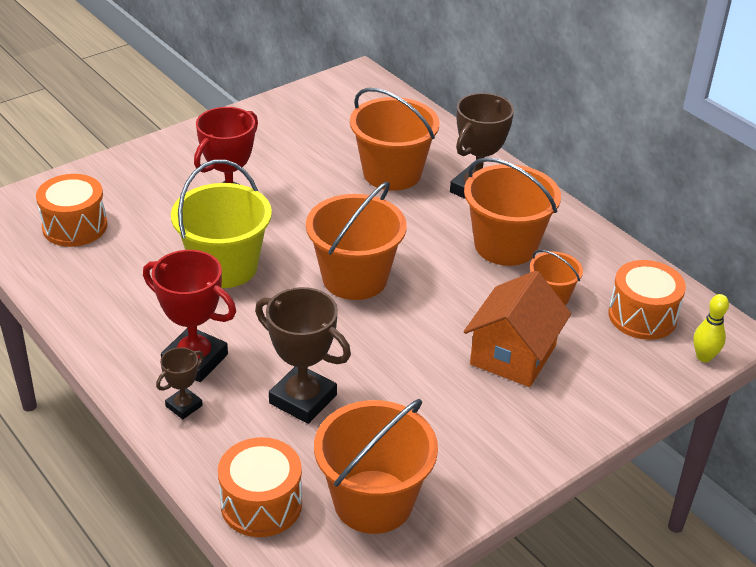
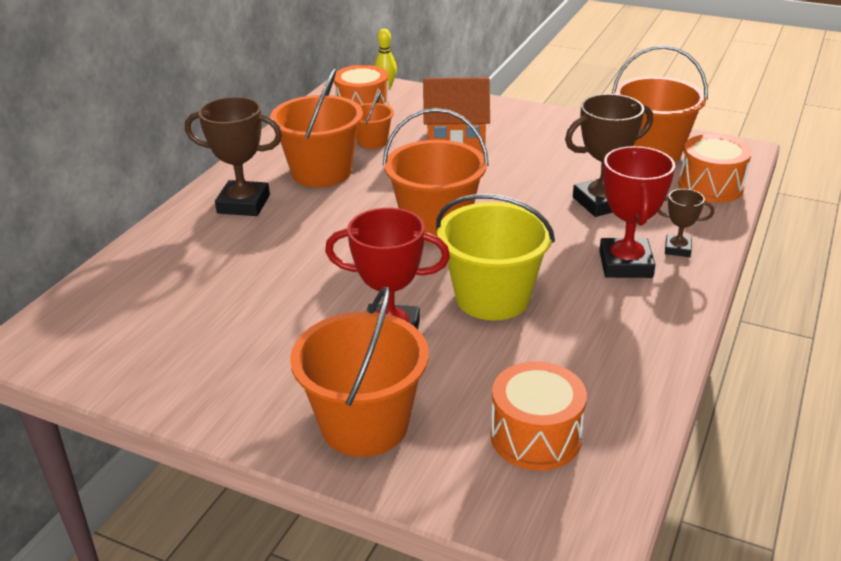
camera: 115 degrees left, 5 degrees down
brown trophy [255,287,351,424] -> brown trophy turned 60 degrees clockwise [565,94,653,217]
orange bucket [350,88,440,191] -> orange bucket moved to [290,287,429,457]

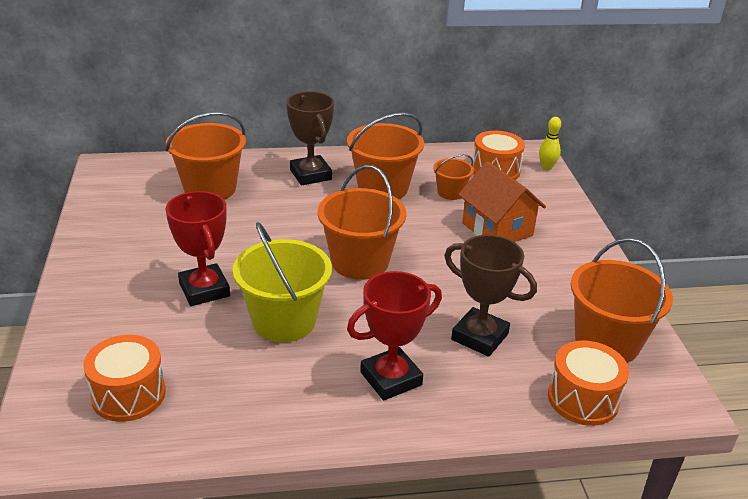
camera: 55 degrees right, 0 degrees up
orange bucket [290,287,429,457] -> orange bucket moved to [166,112,246,200]
brown trophy [658,189,714,257] -> none

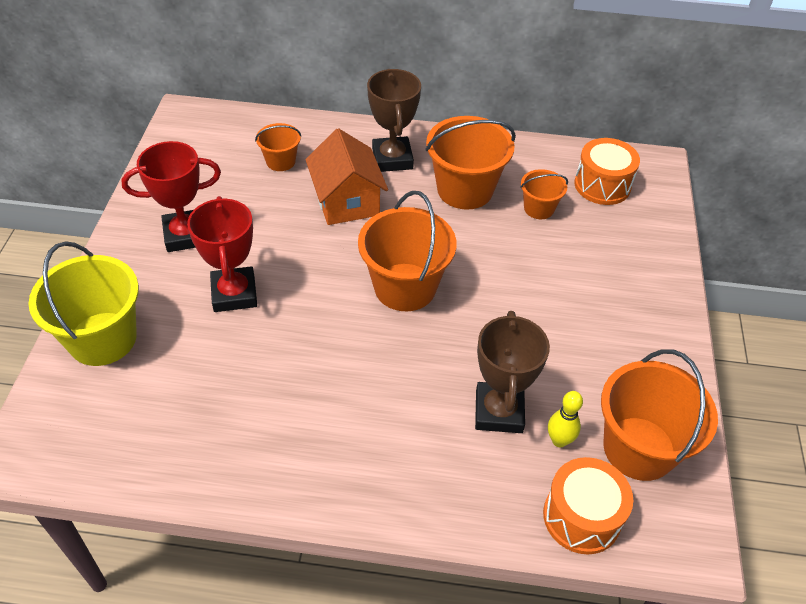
camera: 15 degrees right, 15 degrees up
orange drum [83,335,166,422] -> none
orange bucket [166,112,246,200] -> orange bucket [255,123,301,171], size x0.53
yellow bucket [233,222,332,342] -> yellow bucket moved to [28,241,139,366]
red trophy [347,271,442,400] -> red trophy moved to [121,141,221,252]
brown trophy [445,235,537,357] -> brown trophy turned 45 degrees clockwise [475,311,550,433]
orange house [458,161,546,242] -> orange house moved to [305,128,388,225]
yellow bowling pin [539,117,561,170] -> yellow bowling pin moved to [548,391,583,447]

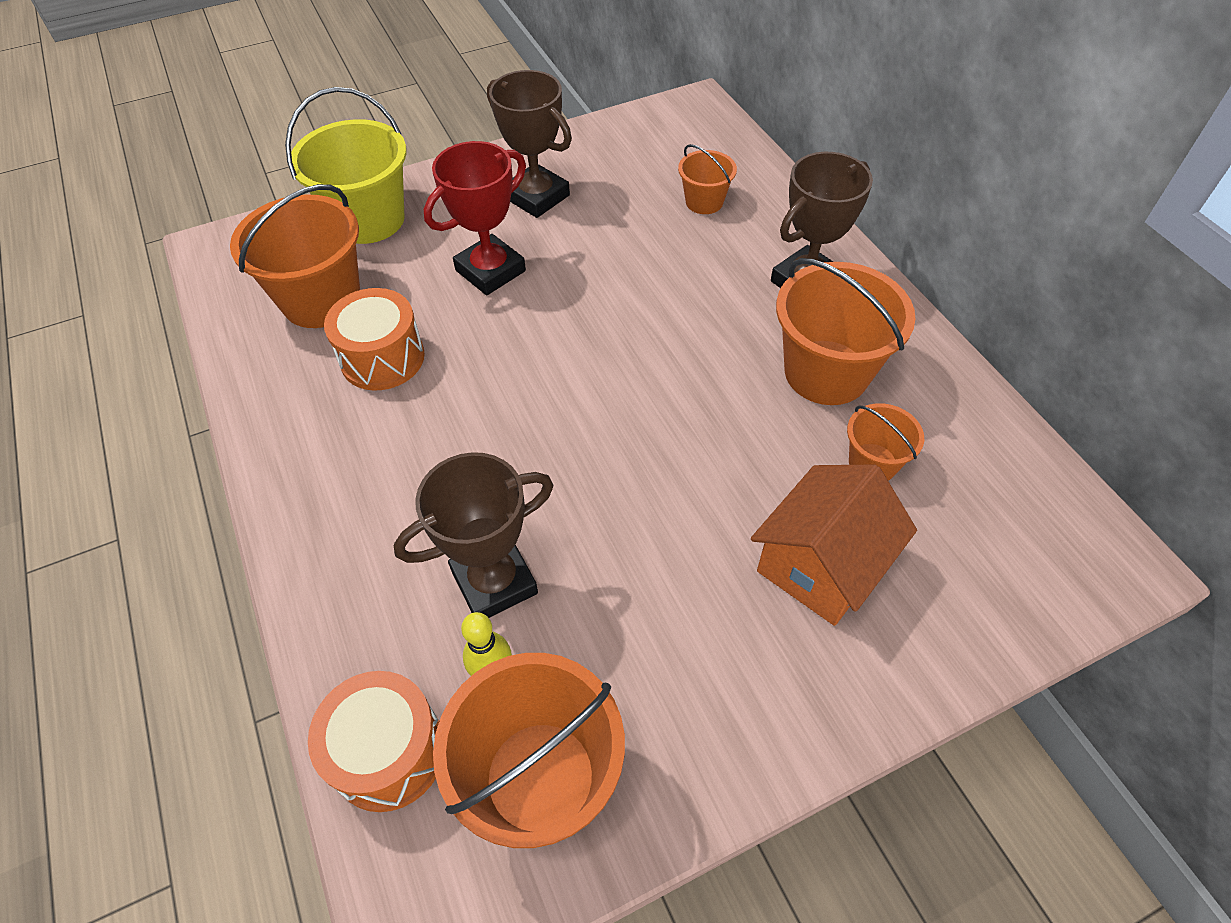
camera: 60 degrees right, 5 degrees up
red trophy [121,141,221,252] -> brown trophy [487,70,572,218]
orange house [305,128,388,225] -> orange house moved to [751,465,917,626]
orange bucket [358,191,457,311] -> orange bucket moved to [230,184,360,328]
orange drum [575,138,640,205] -> orange drum moved to [324,288,425,390]

